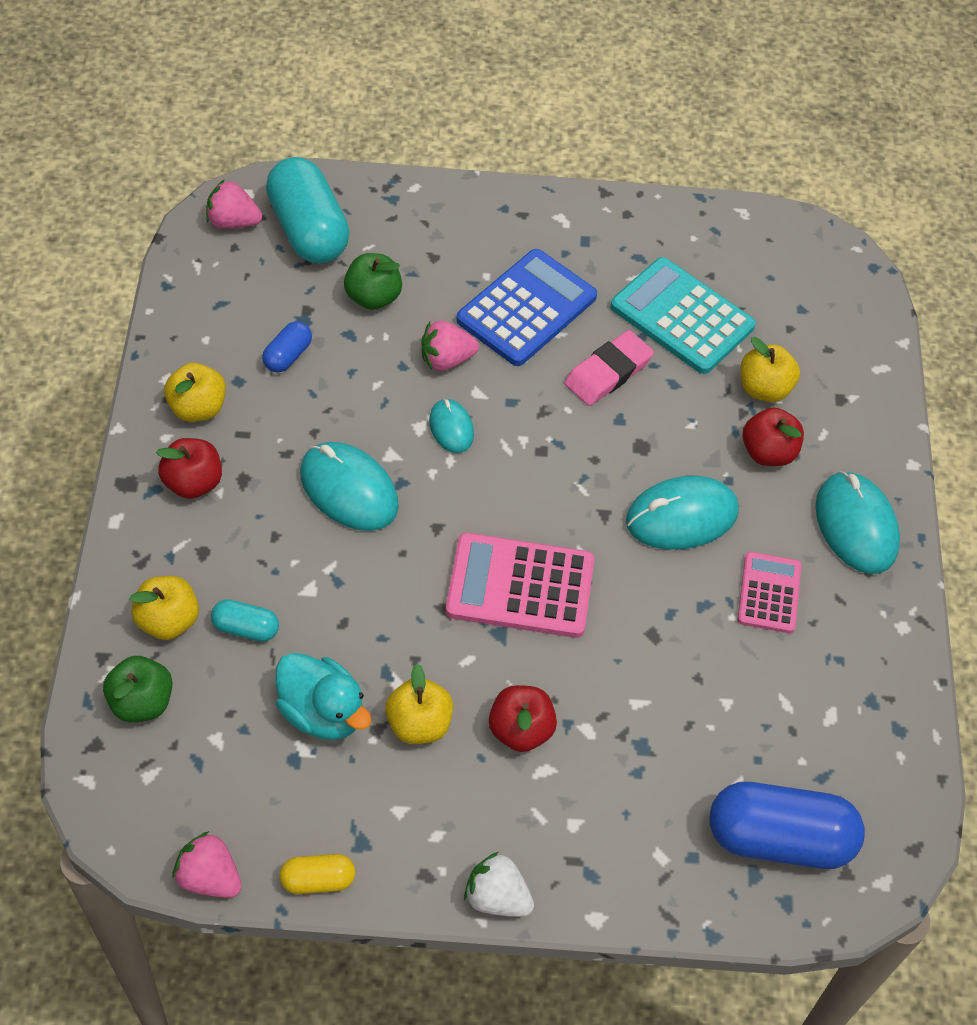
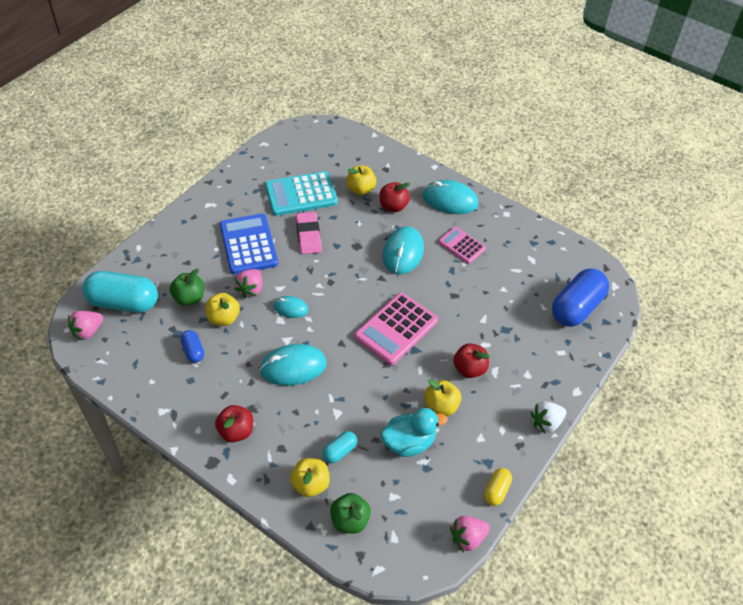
camera: 55 degrees left, 5 degrees down
yellow apple [164,363,226,422] -> yellow apple moved to [205,293,240,326]

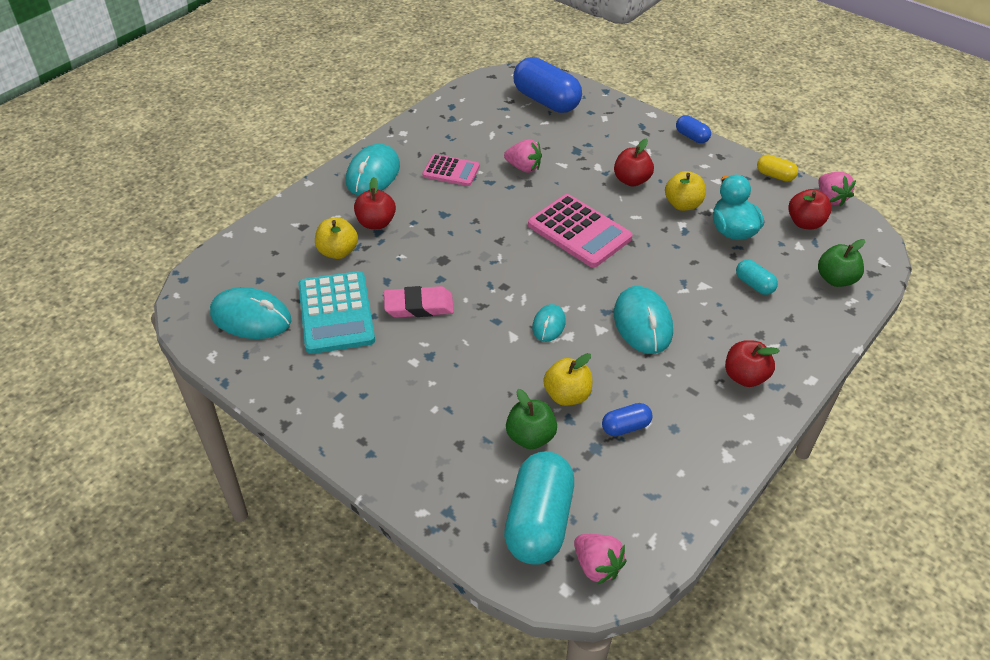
camera: 85 degrees left, 5 degrees down
blue calculator [220,214,278,275] -> none
pink strawberry [235,269,262,298] -> pink strawberry moved to [504,139,542,173]
yellow apple [290,458,330,497] -> none
turquoise mouse [383,226,424,275] -> turquoise mouse moved to [210,287,291,339]
pink calculator [438,227,486,264] -> pink calculator turned 120 degrees counterclockwise [422,154,480,186]
white strawberry [531,401,566,434] -> blue capsule [676,115,711,143]
none -> red apple [788,189,832,229]

